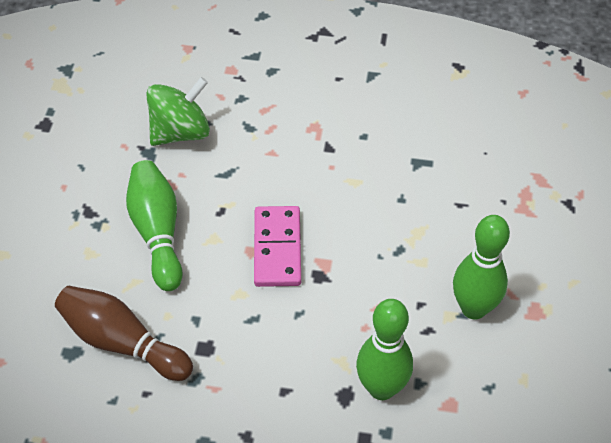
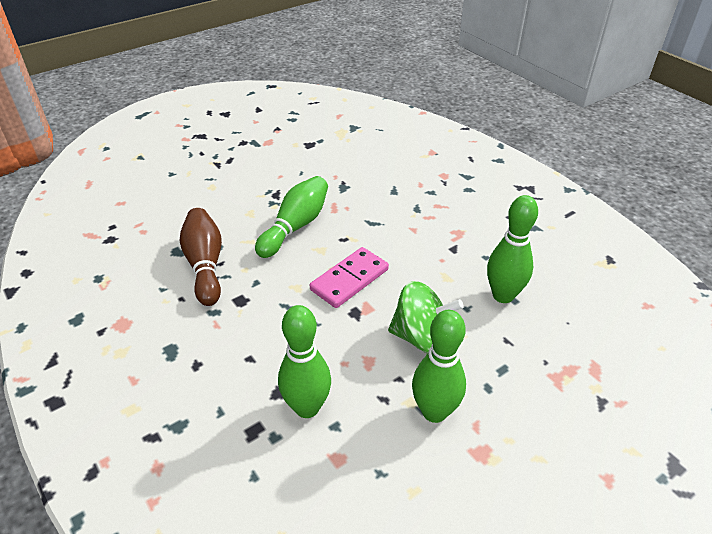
camera: 45 degrees right, 10 degrees down
green spinning top [146,77,210,146] -> green spinning top moved to [388,281,464,354]
none -> green bowling pin [487,195,538,303]

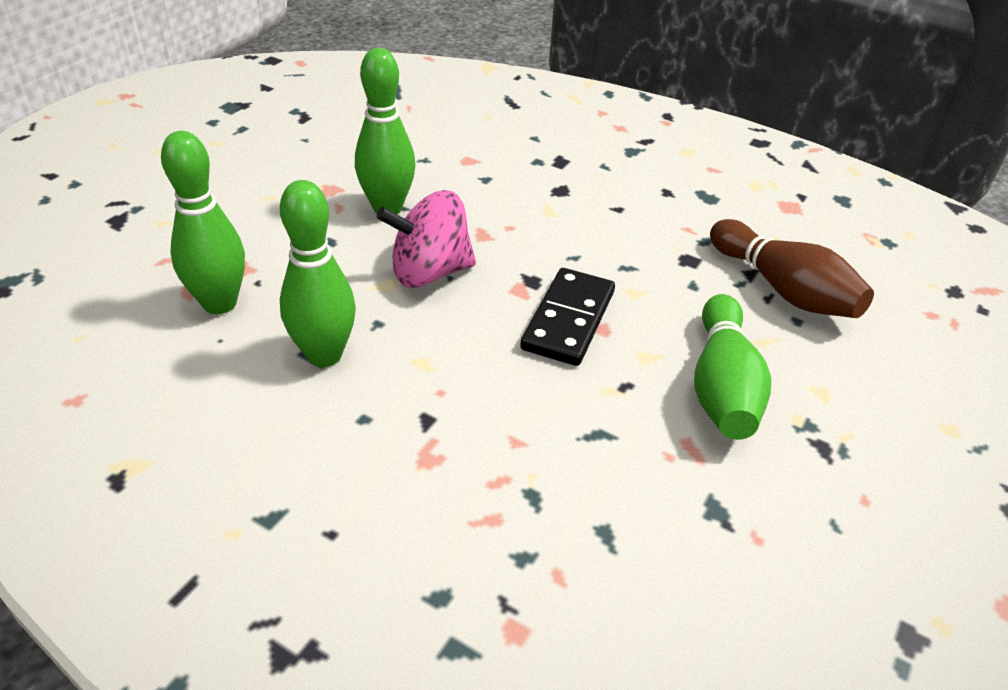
camera: 155 degrees right, 0 degrees up
green bowling pin [278,305,331,418] -> green bowling pin moved to [161,131,245,314]
pink domino [310,247,389,308] -> black domino [520,268,615,366]
green spinning top [388,281,464,354] -> pink spinning top [377,190,476,288]

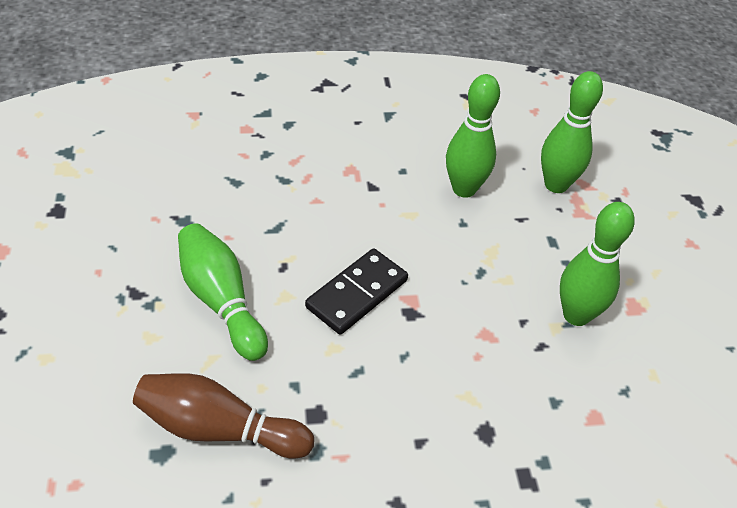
camera: 140 degrees right, 5 degrees up
pink spinning top [377,190,476,288] -> none
black domino [520,268,615,366] -> black domino turned 60 degrees clockwise [305,248,408,335]

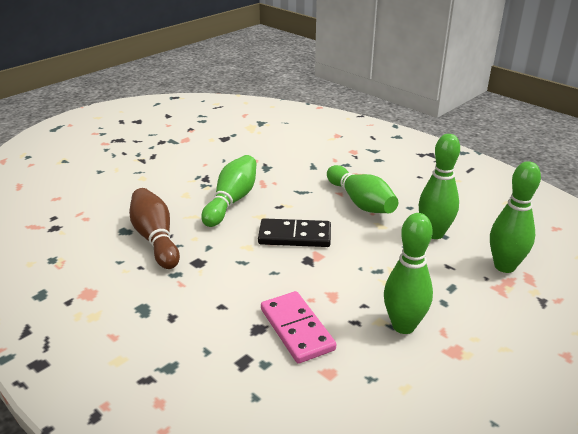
camera: 55 degrees right, 15 degrees down
none -> pink domino [261,291,336,364]
none -> green bowling pin [327,165,398,213]

